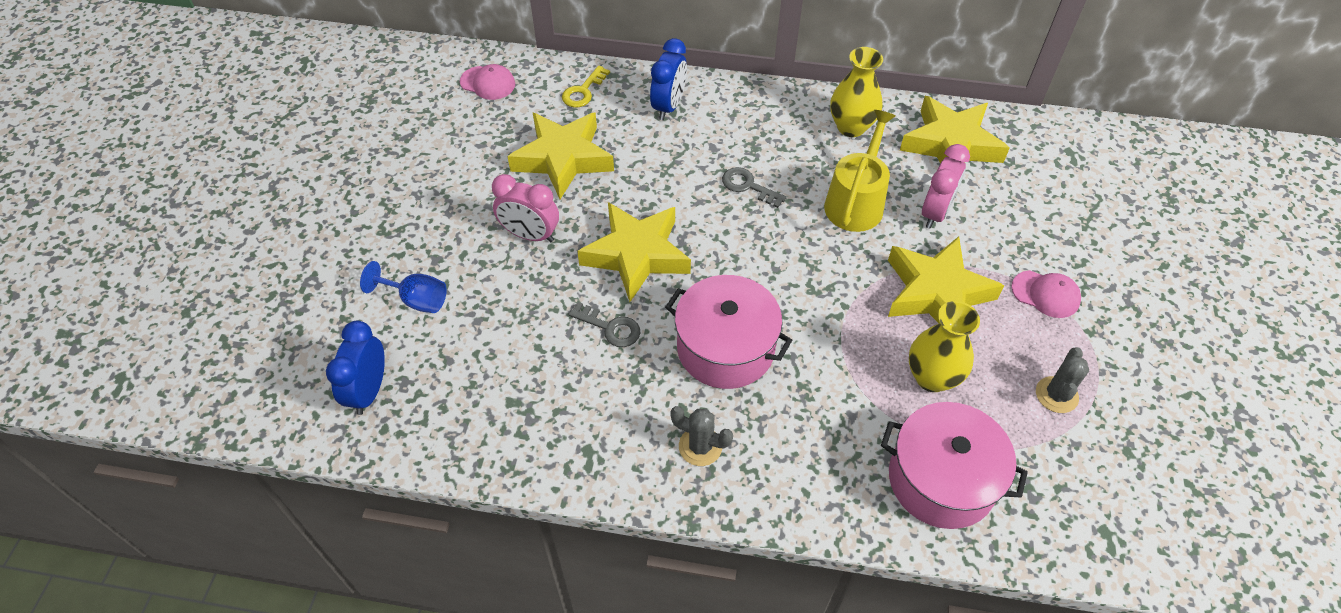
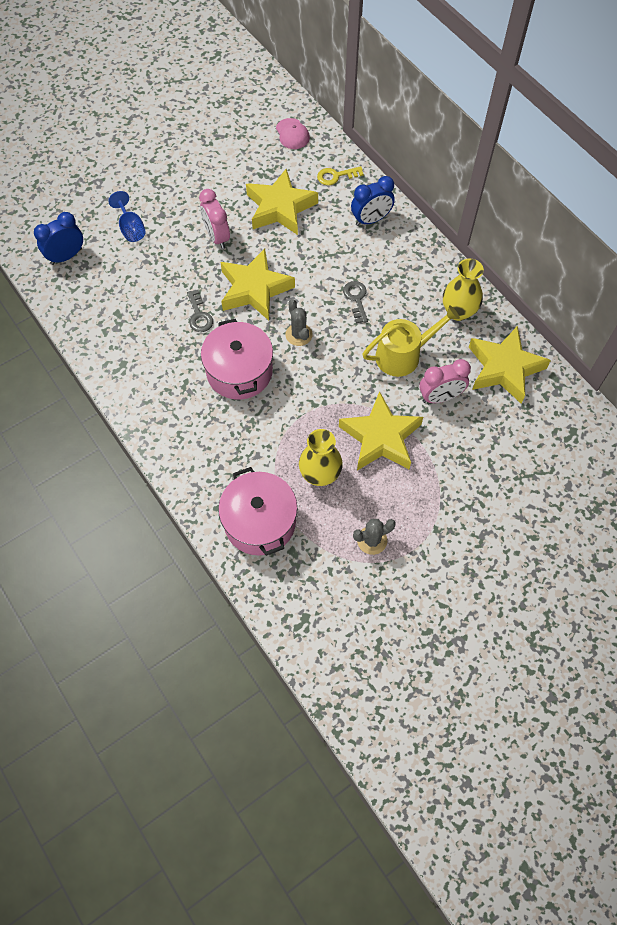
camera: 45 degrees right, 10 degrees up
grey cactus [670,406,733,466] -> grey cactus moved to [286,299,313,346]
pink cap [1011,270,1081,318] -> none

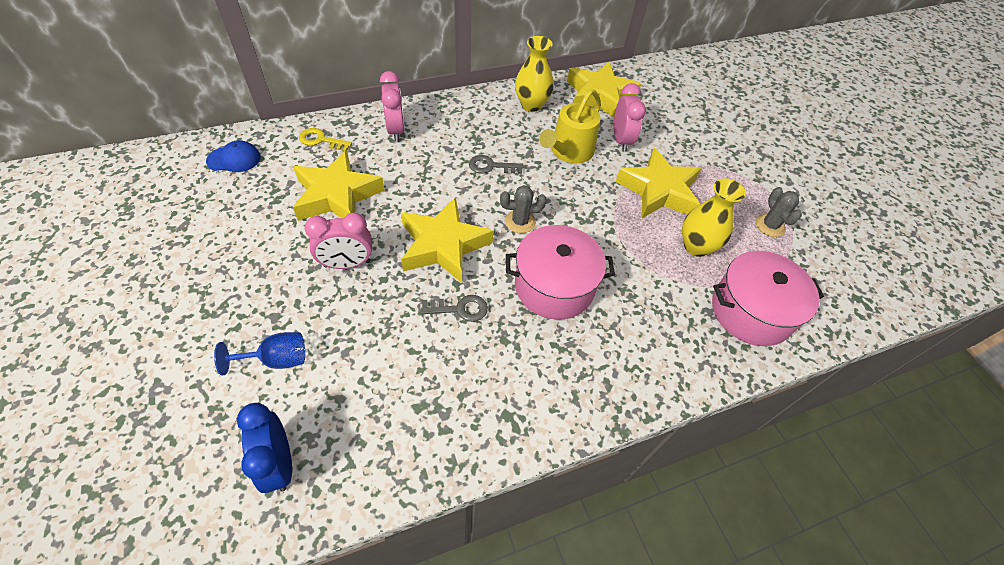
camera: 80 degrees left, 10 degrees down
pink cap [276,118,310,149] -> blue cap [206,140,261,172]
yellow key [317,166,364,185] -> yellow key turned 105 degrees clockwise [299,128,352,151]
blue clock [351,176,395,226] -> pink clock [380,71,405,142]
yellow watering can [362,305,460,377] -> yellow watering can turned 135 degrees counterclockwise [539,89,601,164]

